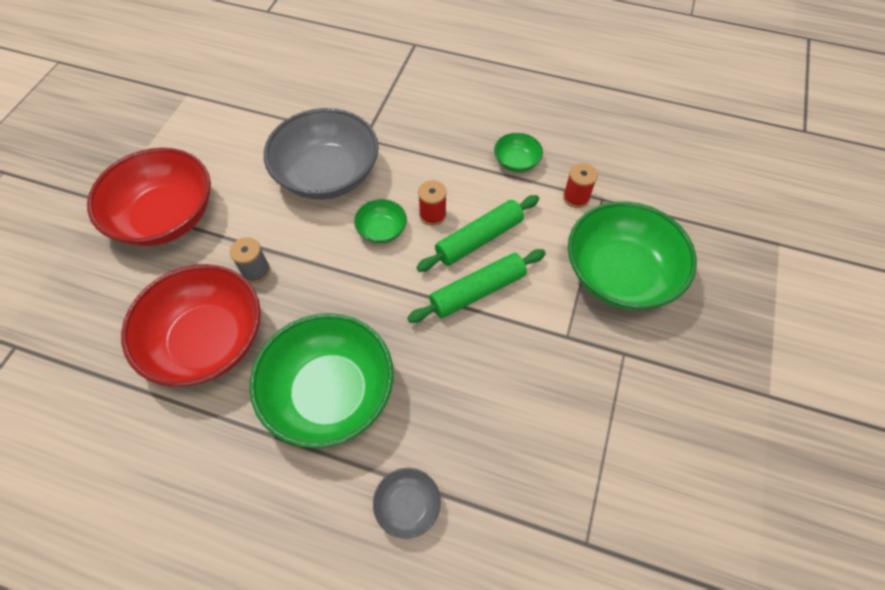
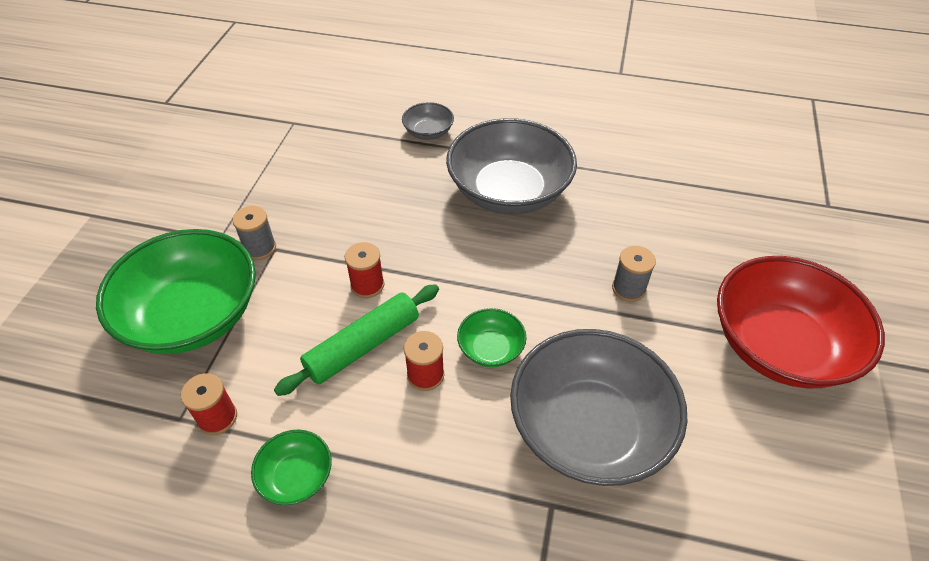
camera: 175 degrees right, 10 degrees down
red bowl [121,264,261,387] -> none
green bowl [250,313,394,448] -> grey bowl [446,118,577,214]
green rolling pin [407,249,546,323] -> red spool [345,242,384,298]
none -> grey spool [233,206,276,260]

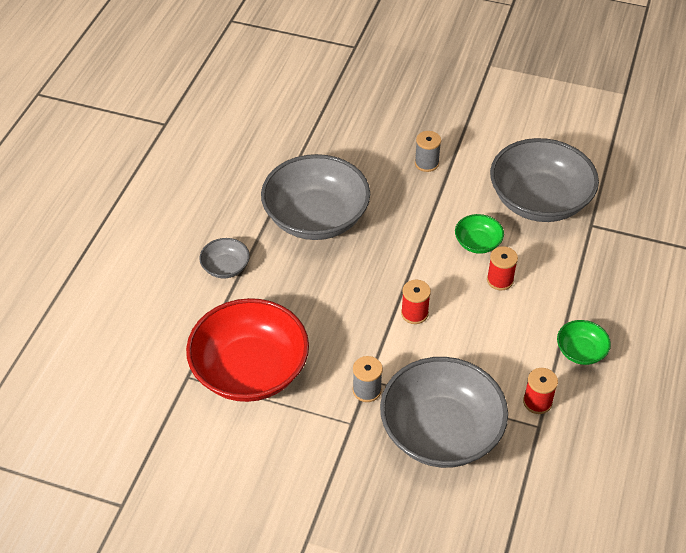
camera: 85 degrees left, 0 degrees up
green bowl [96,229,256,354] -> grey bowl [380,357,508,468]
green rolling pin [274,284,439,396] -> none
red bowl [717,256,885,388] -> red bowl moved to [186,298,309,402]

